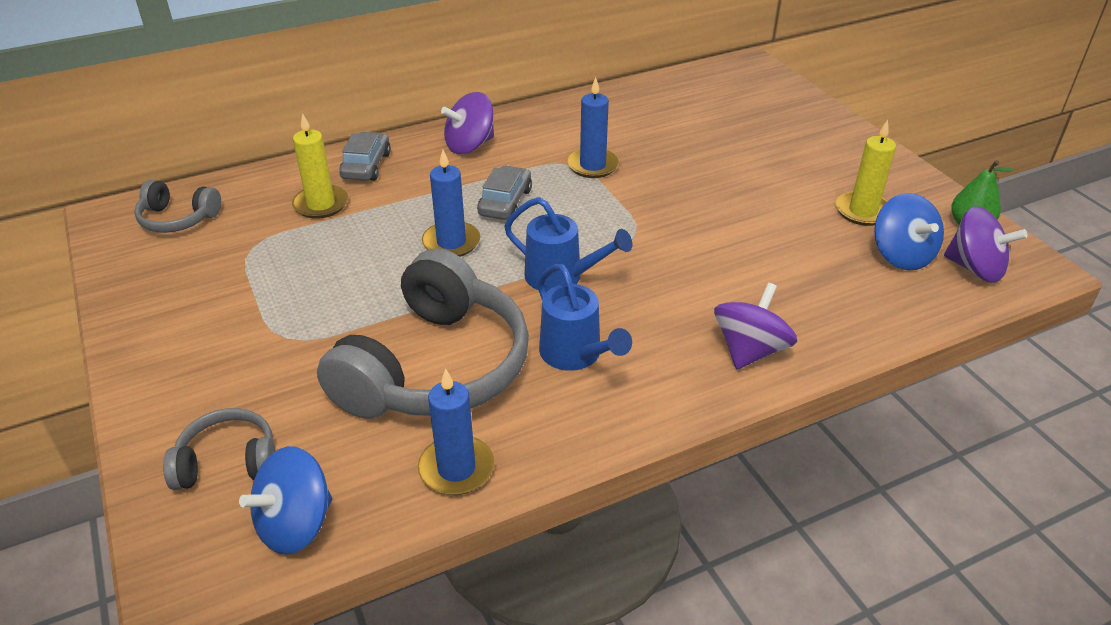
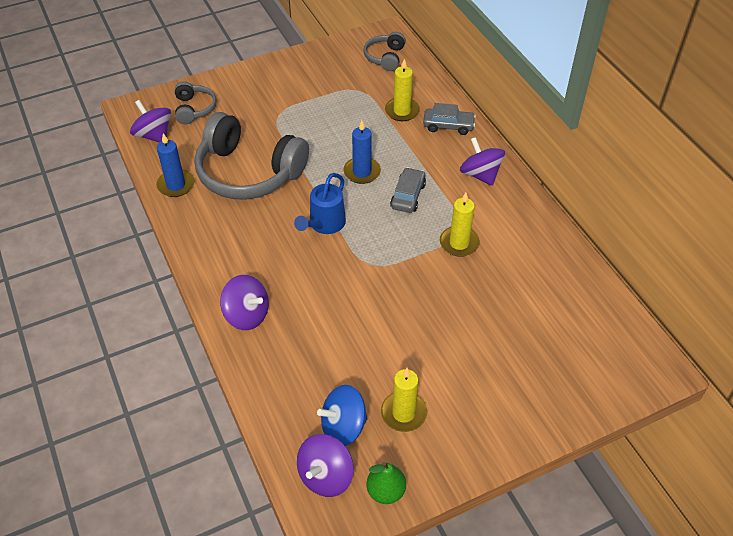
camera: 90 degrees right, 10 degrees up
blue spinning top [239,446,332,555] -> purple spinning top [130,100,171,143]
grey car [477,165,532,220] -> grey car turned 90 degrees counterclockwise [390,167,426,213]
blue watering can [538,264,632,371] -> none
blue candle [567,77,619,178] -> yellow candle [440,193,480,257]

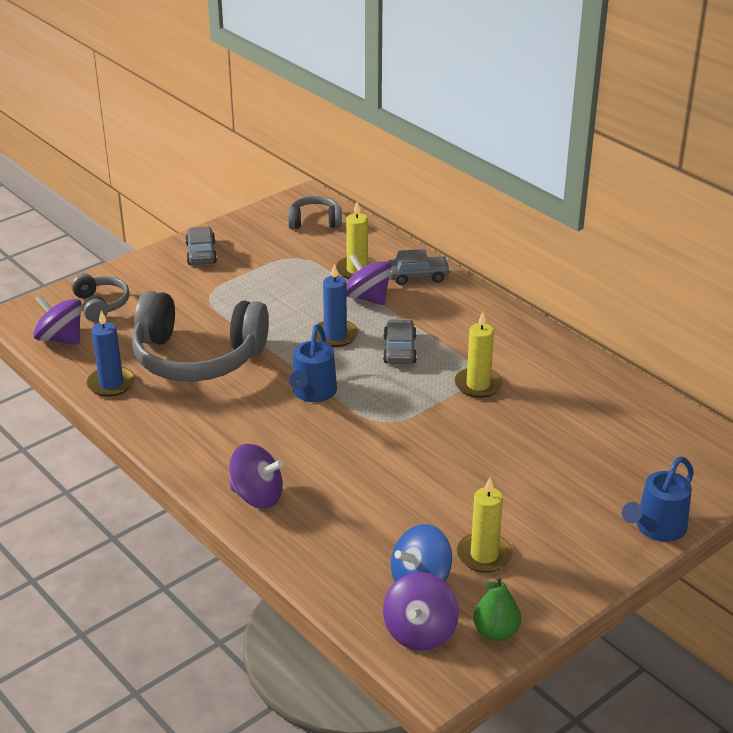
camera: 15 degrees left, 15 degrees down
grey headphones [364,32,406,71] -> grey headphones turned 90 degrees clockwise [288,196,342,229]
purple spinning top [460,137,505,186] -> purple spinning top moved to [346,253,392,305]
none -> grey car [185,226,217,265]
none -> blue watering can [622,457,694,542]

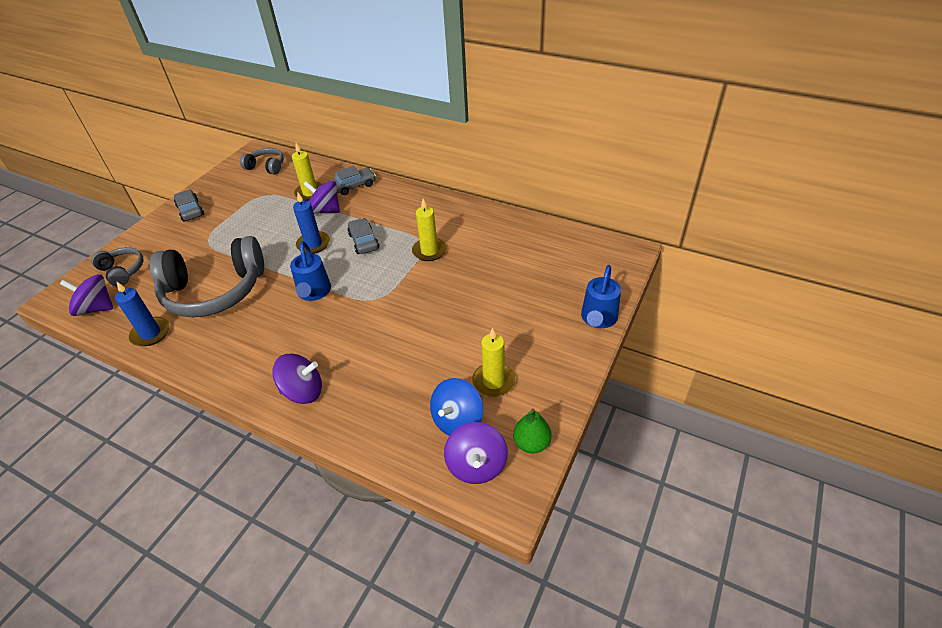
camera: 20 degrees left, 10 degrees up
grey headphones [288,196,342,229] -> grey headphones turned 45 degrees clockwise [240,148,284,174]

